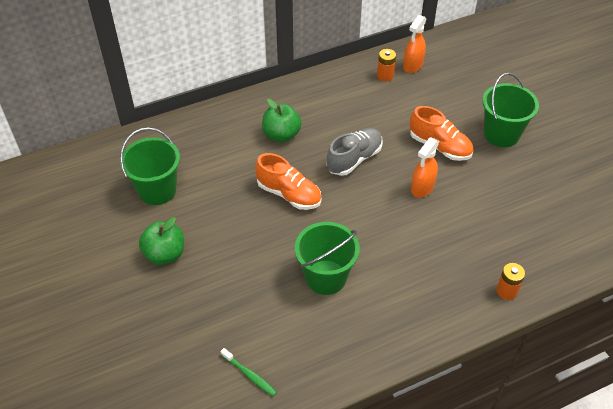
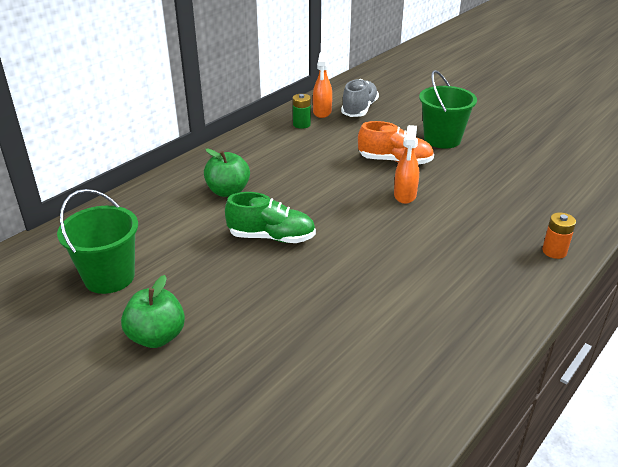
camera: 25 degrees left, 15 degrees down
green toothbrush [220,348,277,397] -> none
orange shoe [255,153,322,210] -> green shoe [225,192,316,243]
green bucket [295,222,360,295] -> none
grey shoe [327,128,383,176] -> grey shoe moved to [341,79,379,117]
orange battery [377,49,396,81] -> green battery [293,94,311,129]

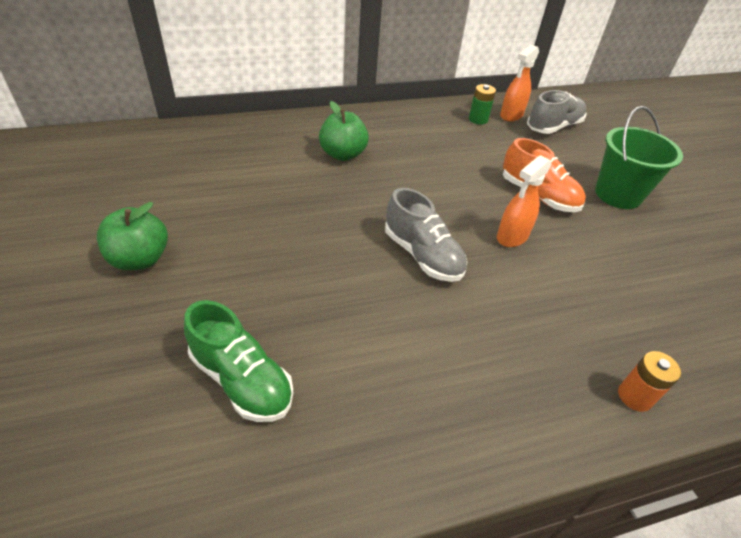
camera: 30 degrees right, 10 degrees up
green bucket [57,189,138,294] -> none
green shoe [225,192,316,243] -> green shoe moved to [184,300,293,422]
none -> grey shoe [385,188,467,282]

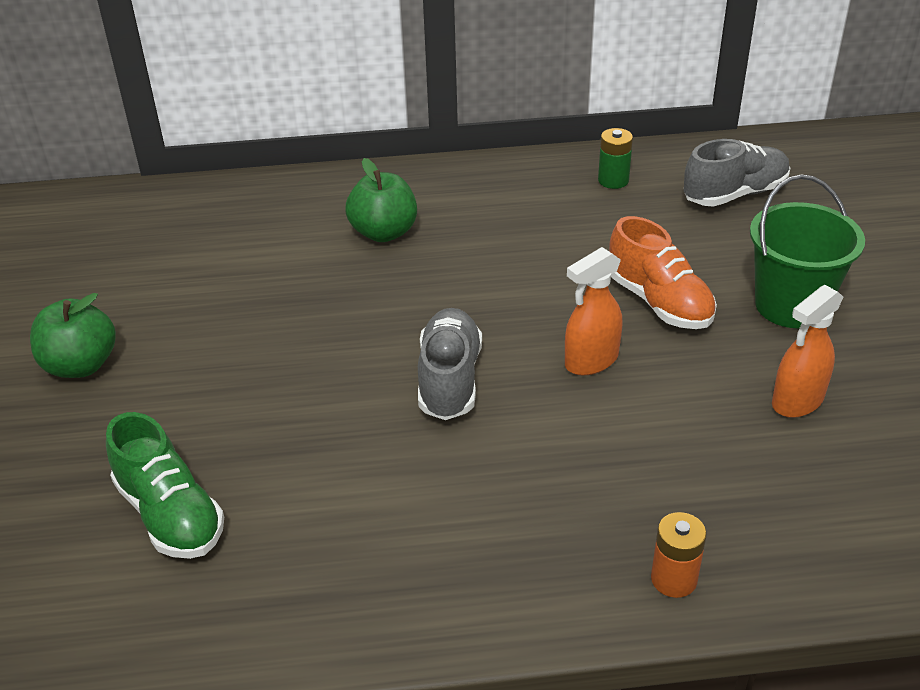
camera: 15 degrees right, 5 degrees down
grey shoe [385,188,467,282] -> grey shoe turned 150 degrees counterclockwise [418,308,482,420]
orange spray bottle [500,45,539,122] -> orange spray bottle moved to [772,285,843,418]

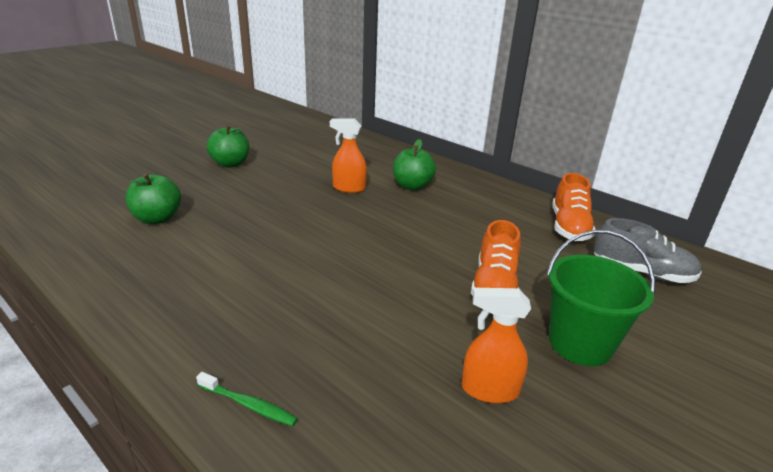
camera: 45 degrees right, 10 degrees down
green shoe [106,412,224,559] -> green apple [125,173,181,224]
grey shoe [418,308,482,420] -> none
orange spray bottle [565,247,622,375] -> orange spray bottle moved to [330,119,367,193]
green battery [598,128,633,189] -> orange shoe [552,173,596,241]
orange battery [651,512,706,598] -> green toothbrush [196,372,298,426]

